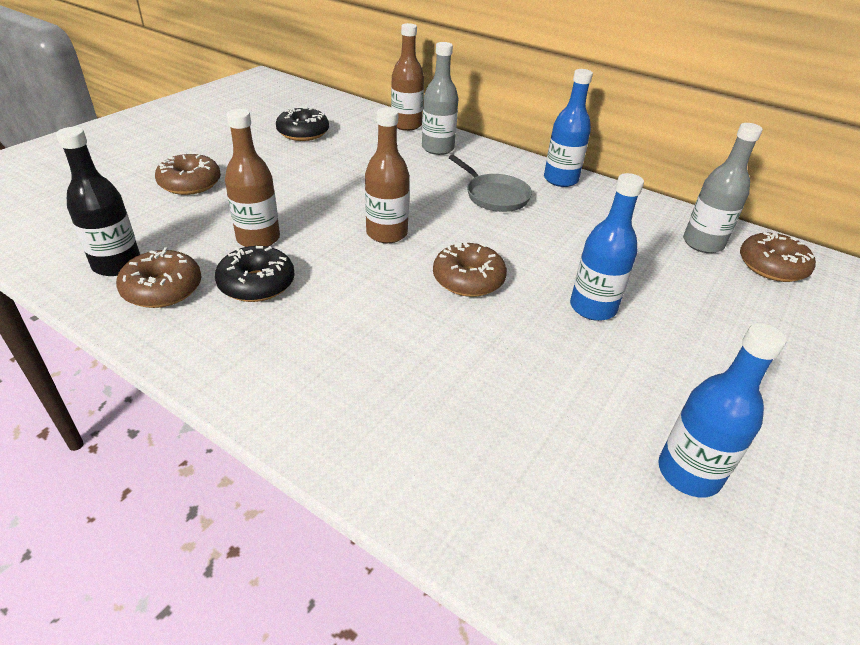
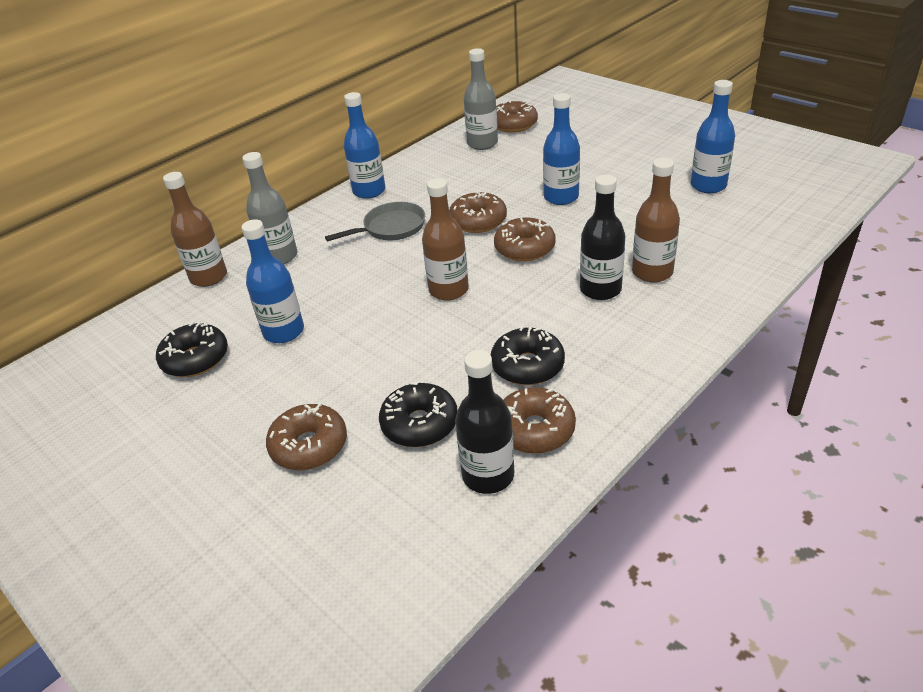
camera: 75 degrees left, 0 degrees up
brown bottle [225,109,280,247] -> brown bottle moved to [632,158,680,283]
none -> blue bottle [241,219,304,343]
none -> black donut [379,382,458,447]
none -> brown donut [449,191,507,233]
none -> black bottle [580,175,625,300]

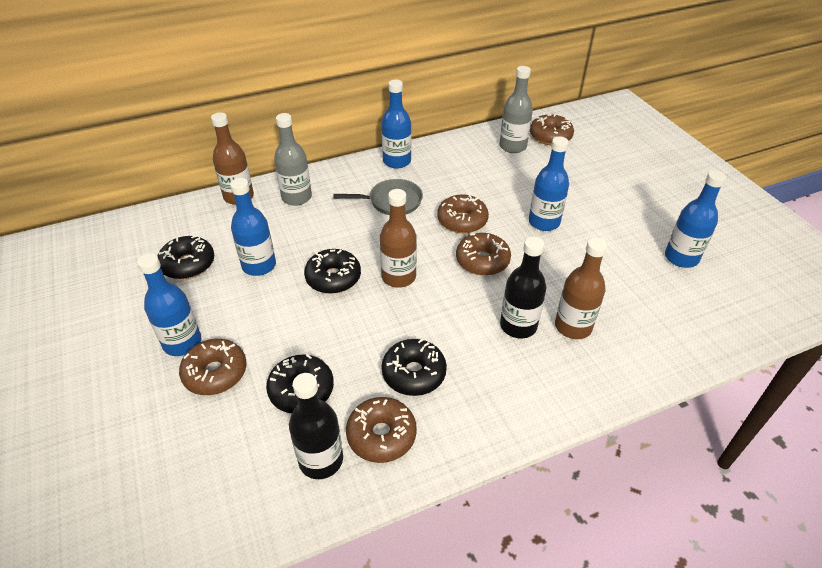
camera: 20 degrees right, 5 degrees up
none -> blue bottle [137,253,201,356]
none -> black donut [304,249,361,294]

